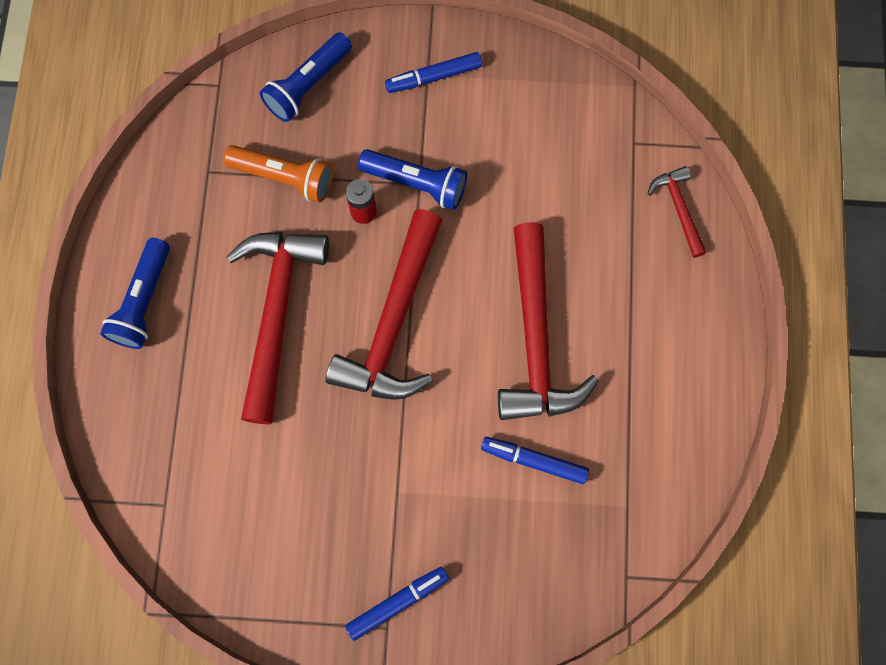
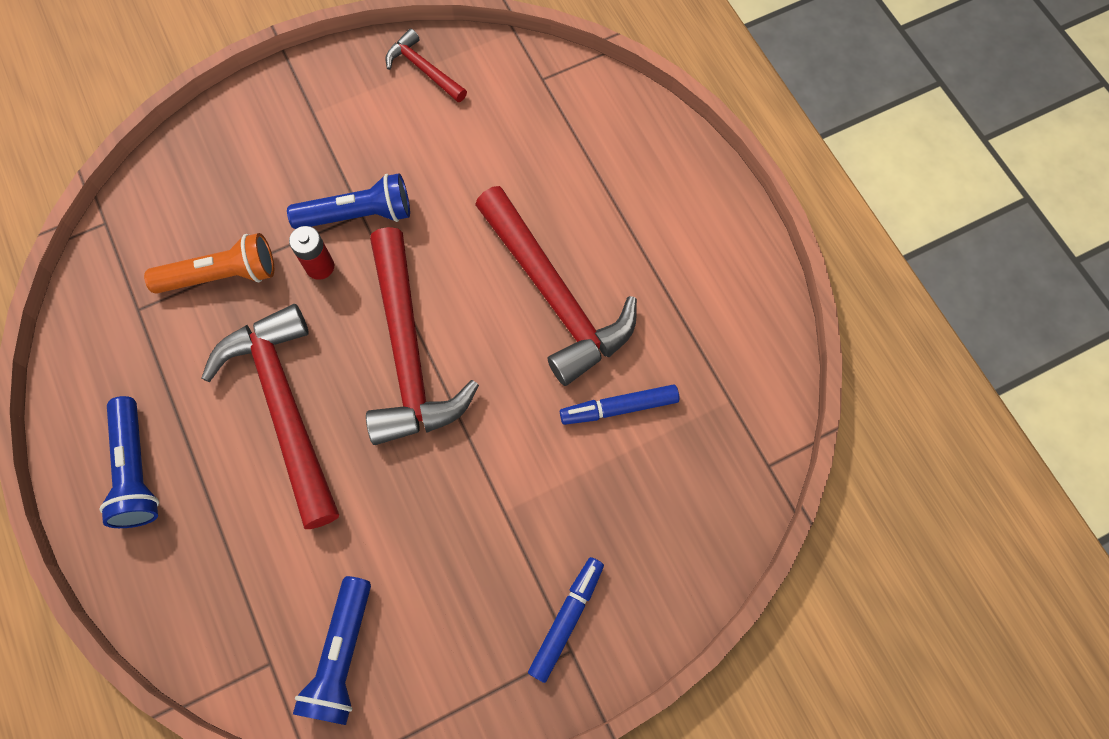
camera: 30 degrees left, 5 degrees down
blue flashlight [260,32,352,122] -> blue flashlight moved to [293,576,371,725]
blue marker [385,52,482,93] -> none
red hammer [647,166,707,258] -> red hammer moved to [385,29,467,102]

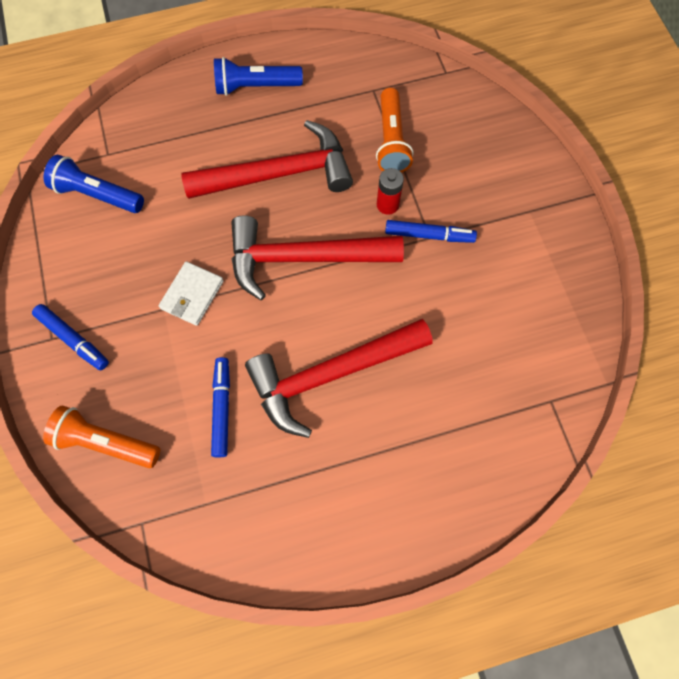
camera: 100 degrees right, 0 degrees up
blue flashlight [287,173,410,229] -> blue marker [385,220,477,243]
red hammer [385,29,467,102] -> none
none -> orange flashlight [43,406,160,468]
none -> white wallet [159,261,224,326]

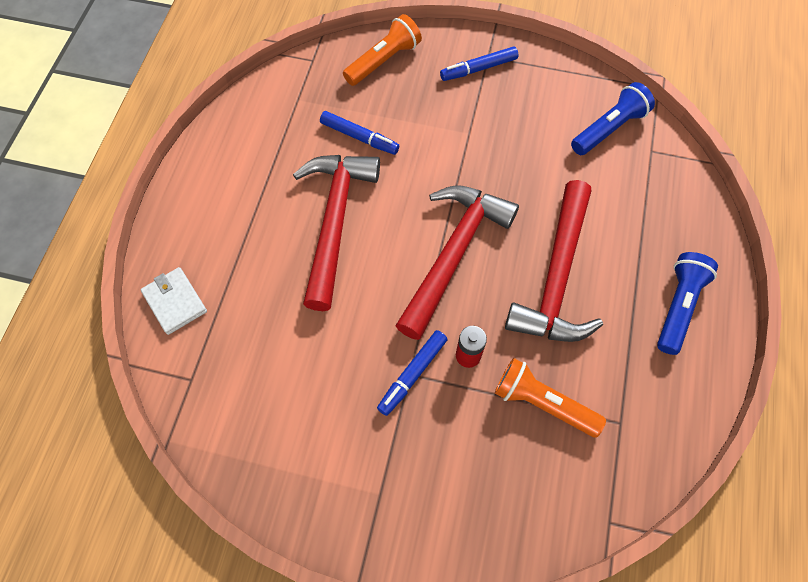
camera: 120 degrees right, 5 degrees down
white wallet [159,261,224,326] -> white wallet moved to [141,267,207,335]

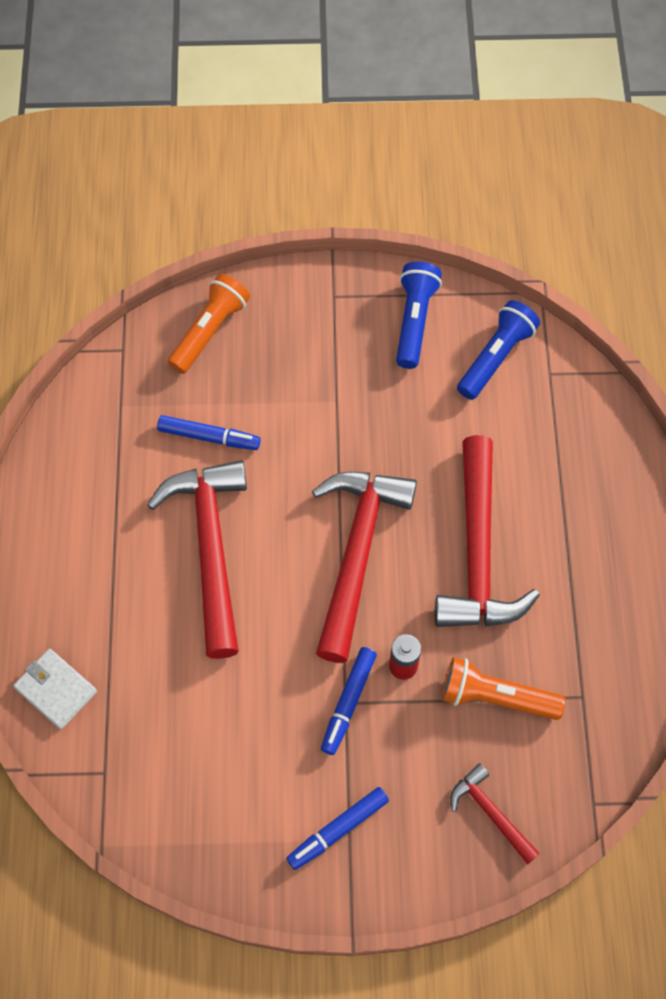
camera: 15 degrees left, 0 degrees up
blue marker [440,46,518,81] -> blue marker moved to [286,787,389,870]
blue flashlight [657,252,718,355] -> blue flashlight moved to [396,262,442,369]
none -> red hammer [450,763,540,864]

